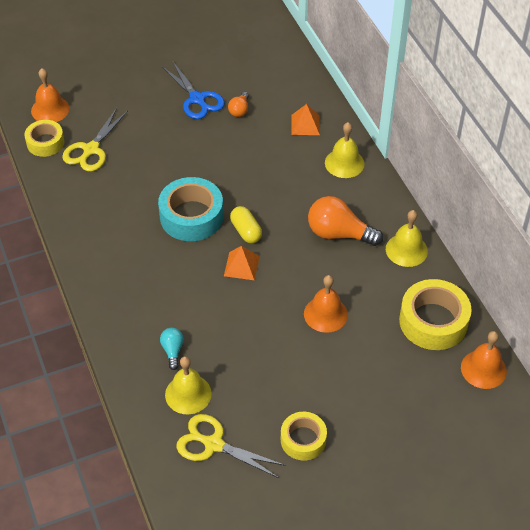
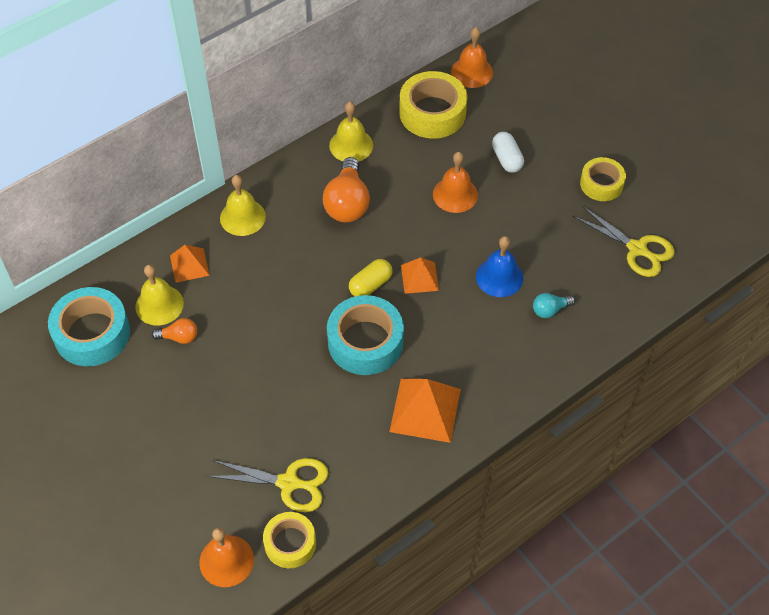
camera: 105 degrees left, 5 degrees up
blue scissors [162,62,225,119] -> none
yellow bell [165,356,212,414] -> yellow bell moved to [135,265,184,326]
yellow scissors [176,414,286,478] -> yellow scissors turned 60 degrees counterclockwise [573,206,675,277]
none -> turquoise tape [48,287,130,366]
none -> orange pyramid [389,379,461,443]
none -> blue bell [476,236,523,297]
none -> white capsule [492,132,524,173]

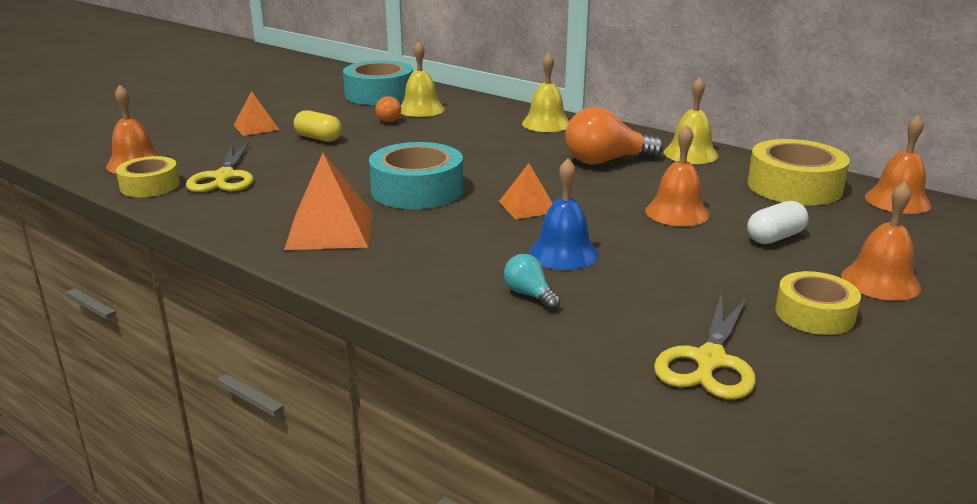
camera: 75 degrees right, 30 degrees down
orange pyramid [170,245,210,283] -> orange pyramid moved to [234,91,279,136]
yellow capsule [349,259,392,296] -> yellow capsule moved to [294,110,342,142]
none -> orange bell [841,182,921,301]

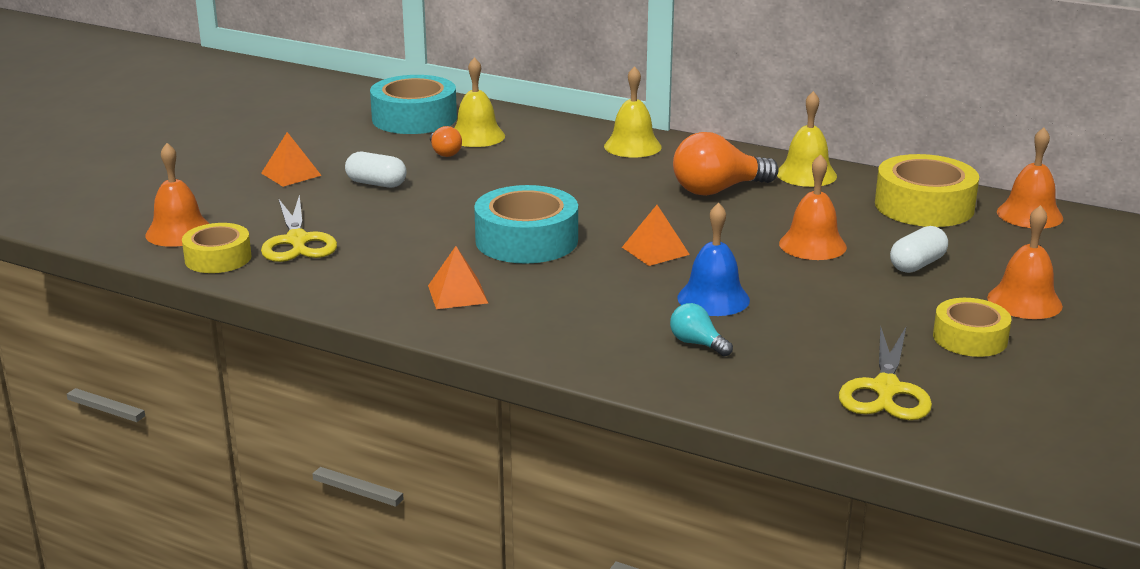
camera: 10 degrees left, 0 degrees up
orange pyramid [284,153,373,250] -> orange pyramid [428,246,488,309], size x0.60
yellow capsule [294,110,342,142] -> white capsule [345,152,406,188]

